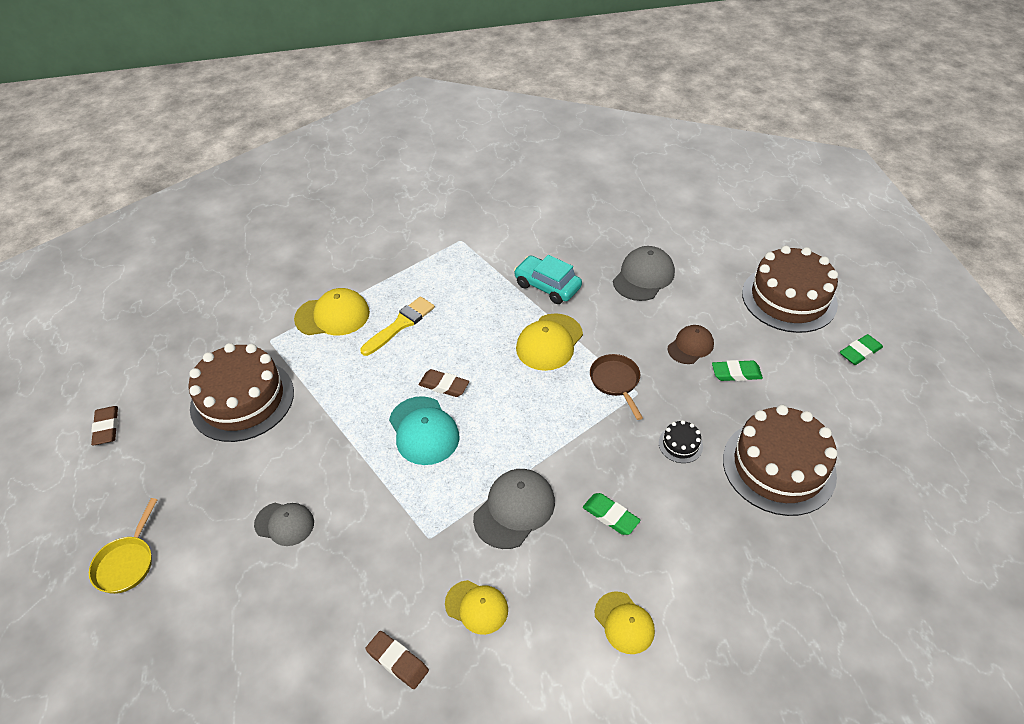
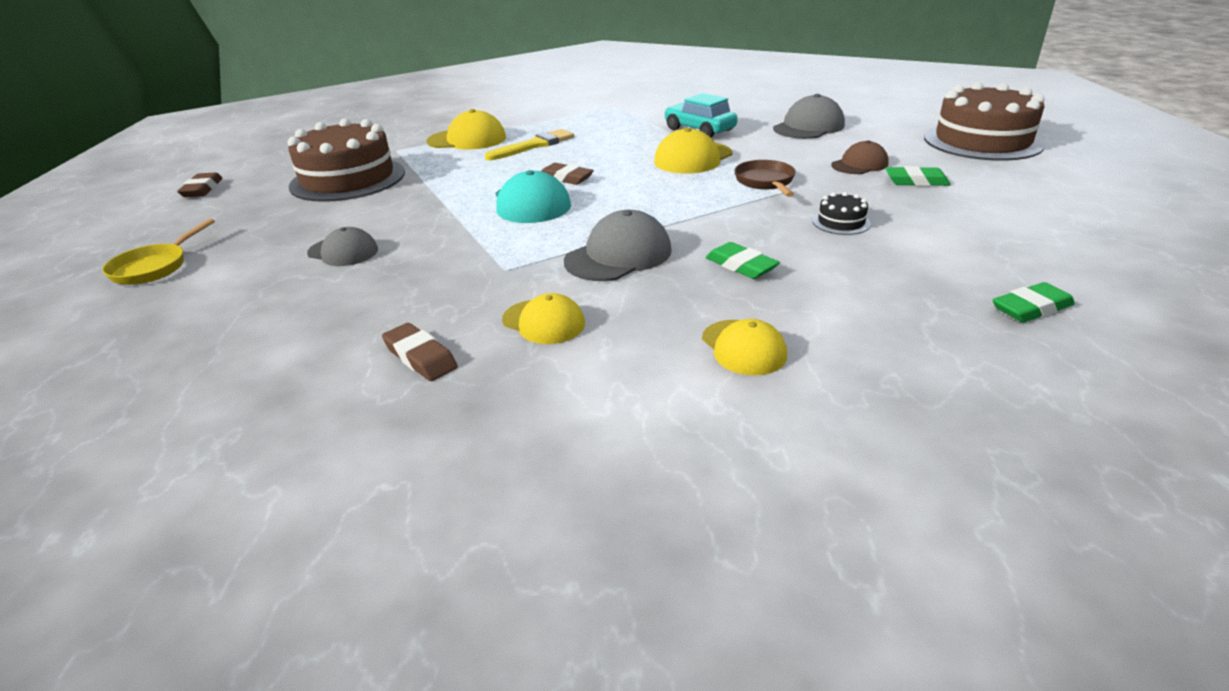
camera: 10 degrees right, 15 degrees down
brown cake [723,405,838,516] -> none
green eraser [840,334,883,365] -> green eraser moved to [993,282,1075,323]

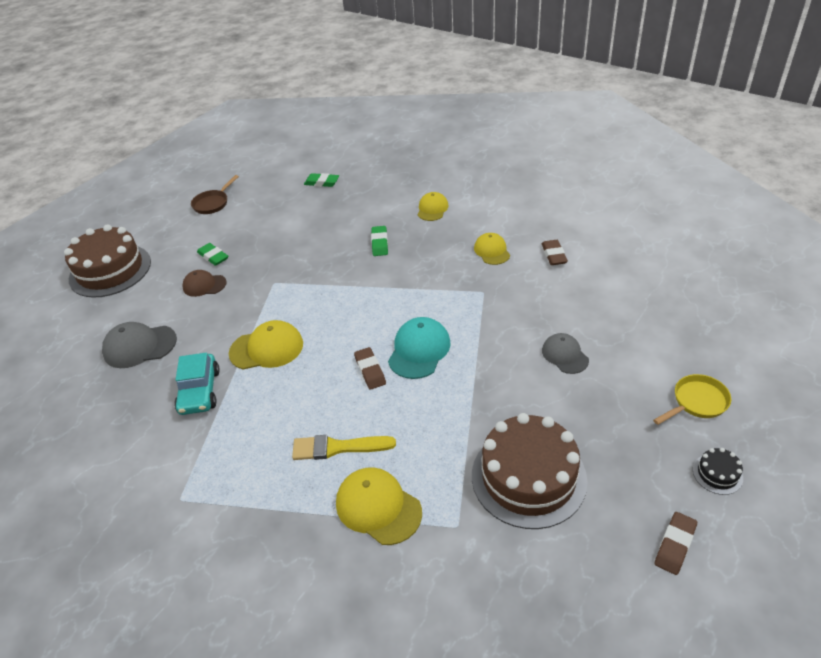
camera: 140 degrees left, 10 degrees up
grey cap [564,210,672,281] -> none
brown pan [735,160,796,197] -> brown pan moved to [191,175,239,214]
black cake [813,192,871,235] -> black cake moved to [693,448,743,495]

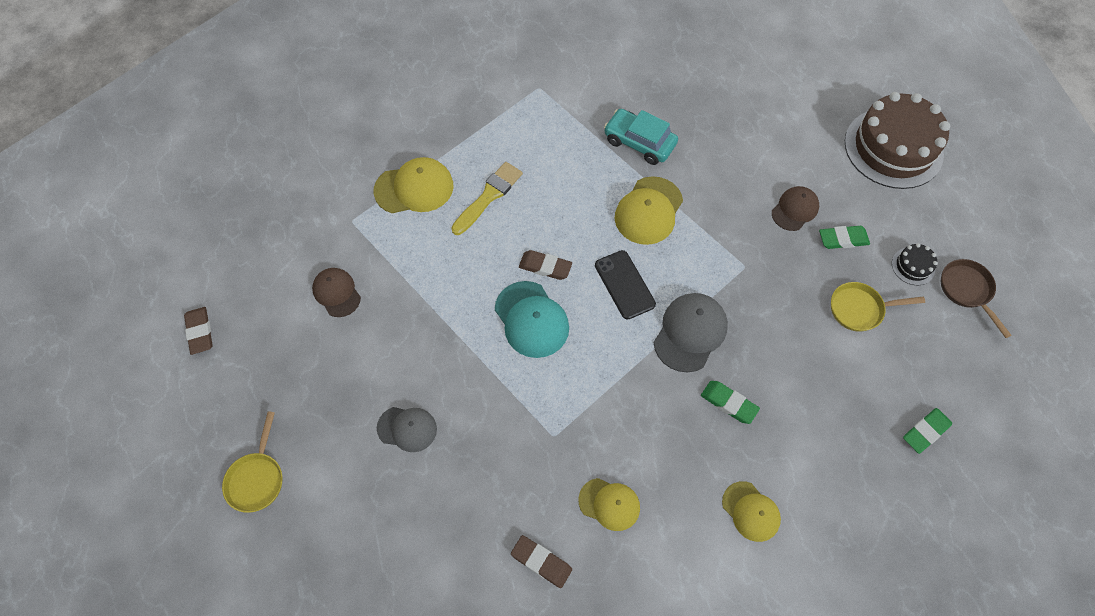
camera: 125 degrees right, 20 degrees up
grey cap [102,322,177,368] -> grey cap moved to [654,293,728,373]
brown cake [472,413,587,529] -> brown cap [312,268,361,317]
black cake [693,448,743,495] -> black cake moved to [892,243,938,285]
none -> black phone [595,250,656,320]
none -> yellow pan [831,282,925,332]

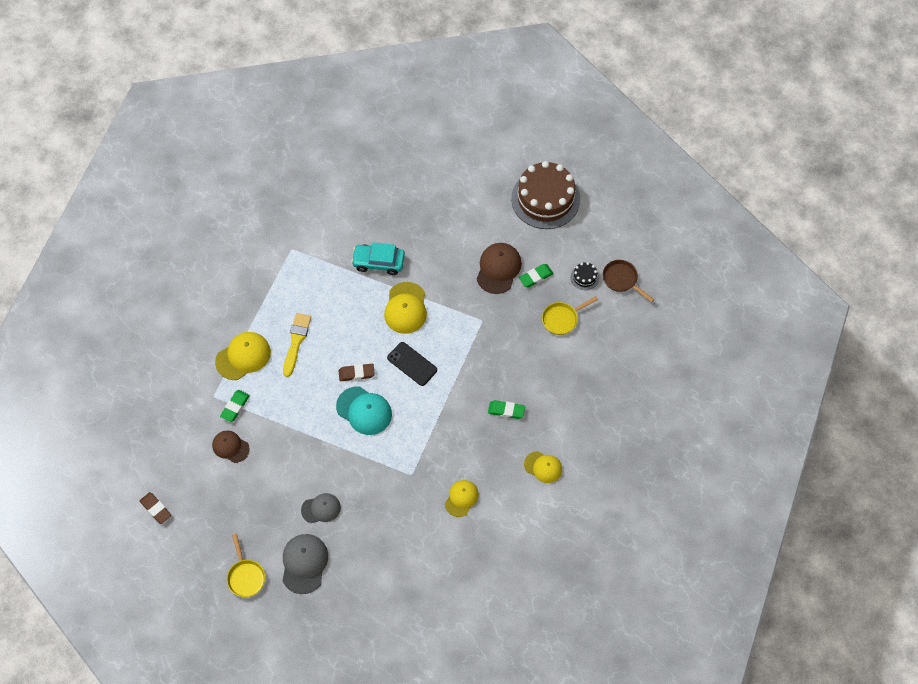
camera: 25 degrees left, 0 degrees up
brown eraser [511,535,572,588] -> none
yellow cap [578,478,640,531] -> yellow cap turned 60 degrees counterclockwise [445,480,479,517]
grey cap [654,293,728,373] -> grey cap moved to [283,534,328,594]
brown cap [772,186,819,231] -> brown cap [477,243,522,294], size x1.52
green eraser [903,408,952,454] -> green eraser moved to [220,390,250,422]

